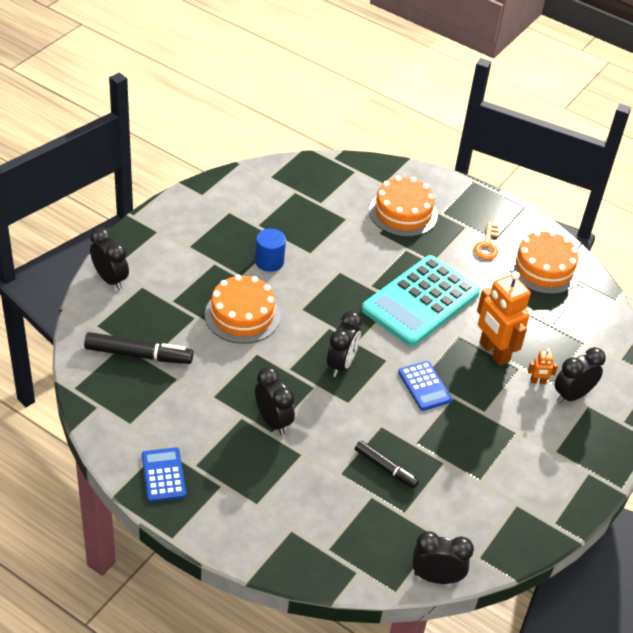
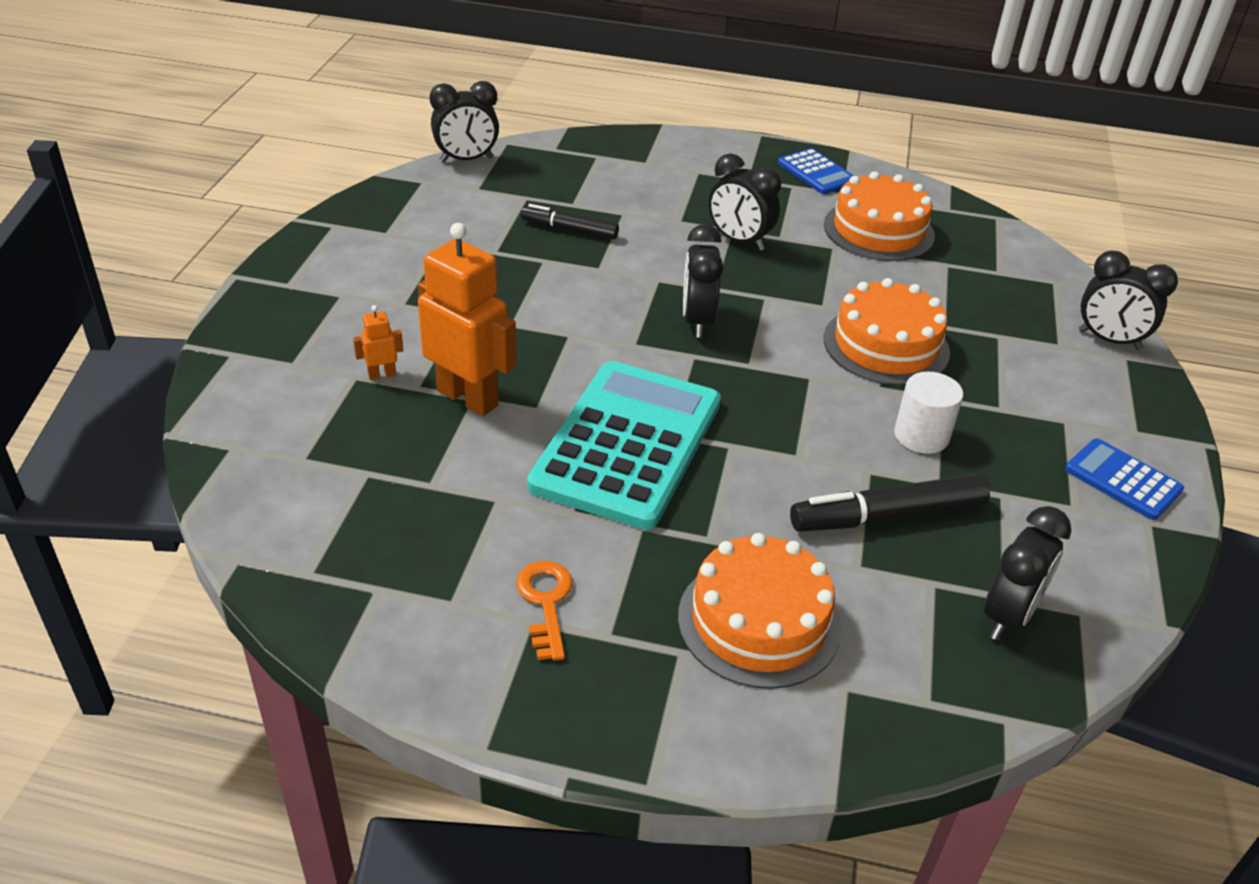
camera: 160 degrees right, 5 degrees down
black marker [84,332,193,364] -> black marker moved to [790,474,990,532]
blue cylinder [255,229,286,272] -> white cylinder [894,372,963,454]
blue calculator [398,361,452,411] -> blue calculator moved to [1065,438,1184,520]
orange cake [509,231,580,294] -> orange cake moved to [824,171,935,261]
black clock [554,347,606,403] -> black clock moved to [984,506,1072,640]

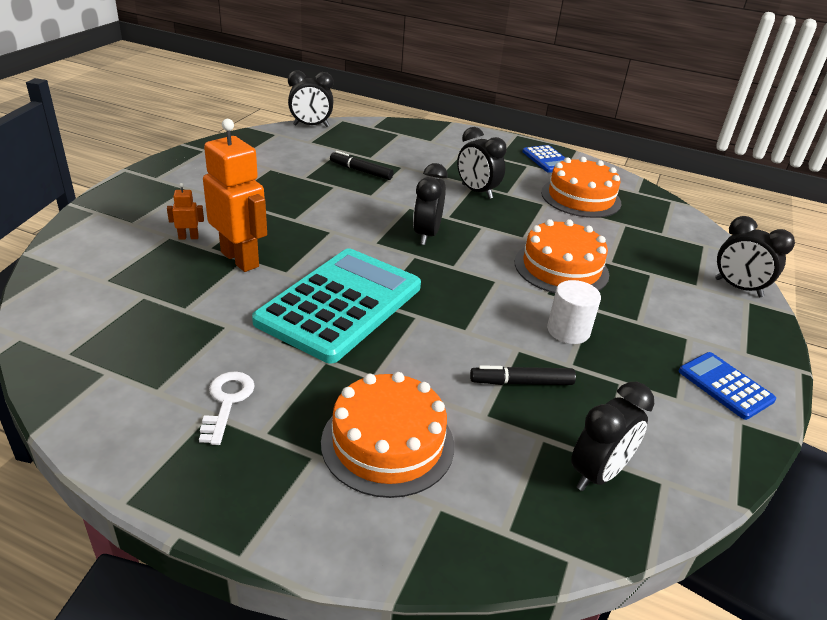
camera: 10 degrees right, 5 degrees down
orange key [516,561,573,660] -> white key [199,371,255,445]
black marker [790,474,990,532] -> black marker [470,365,576,385], size x0.64

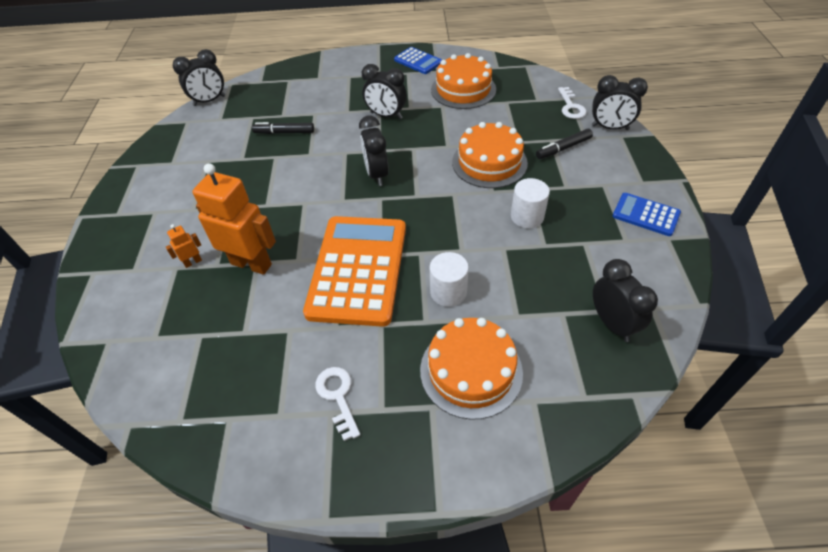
camera: 20 degrees left, 15 degrees up
turquoise calculator [252,248,421,363] -> orange calculator [303,216,406,327]
black marker [470,365,576,385] -> black marker moved to [536,129,593,159]
black clock [571,382,654,491] -> black clock turned 45 degrees counterclockwise [593,259,658,342]
none -> white cylinder [430,252,469,307]
none -> white key [558,87,586,119]

